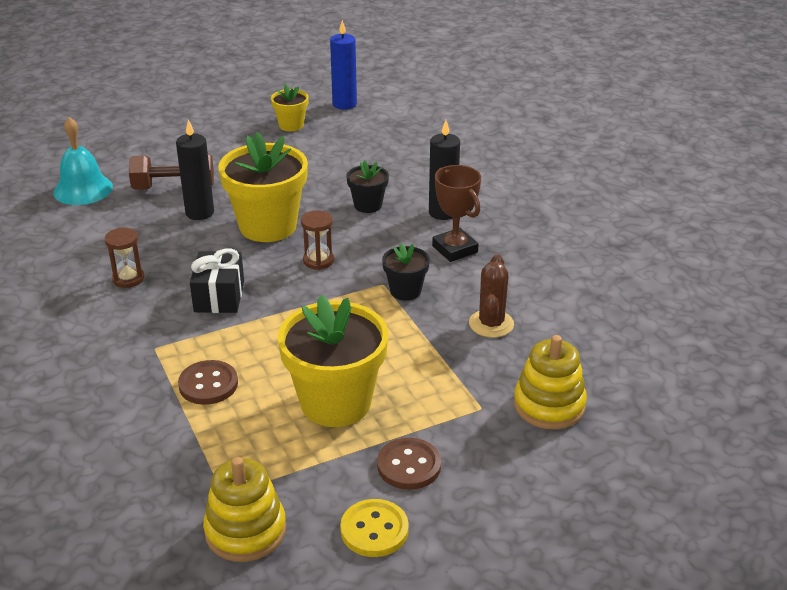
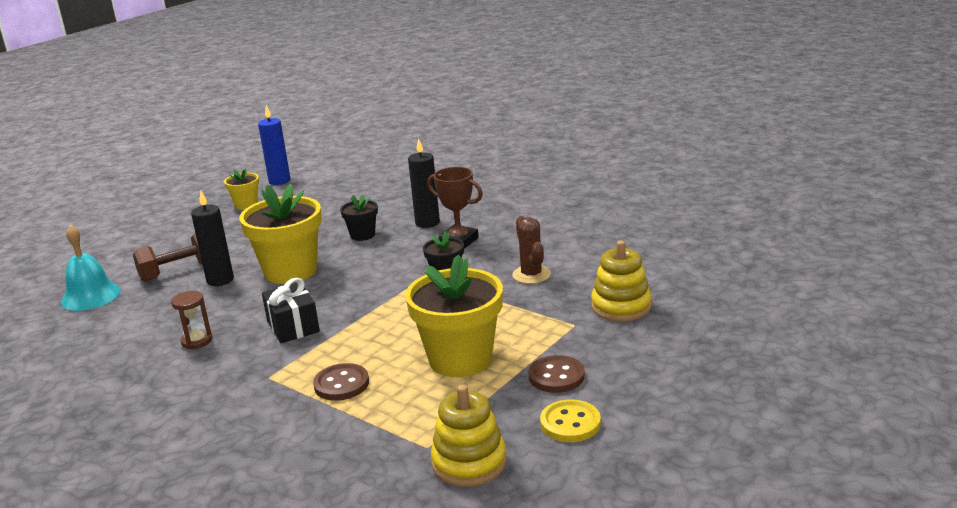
camera: 25 degrees left, 10 degrees down
brown hourglass [301,210,334,270] -> none

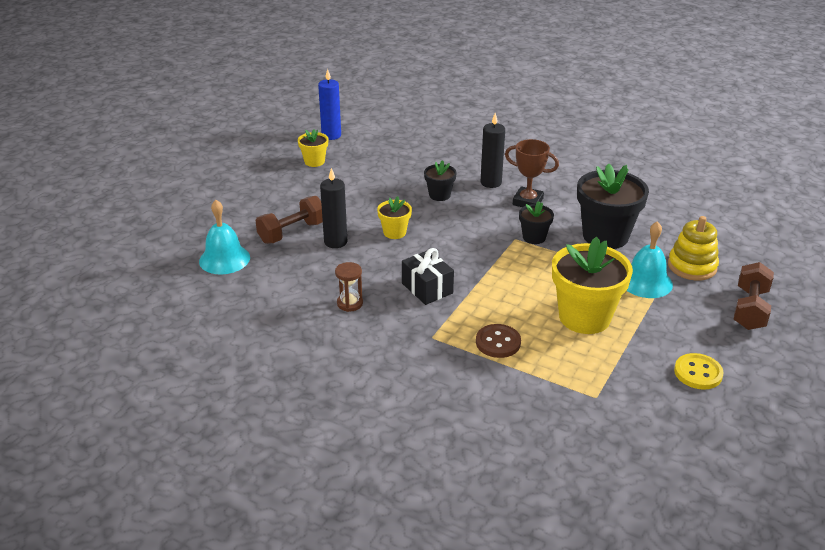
camera: 10 degrees left, 10 degrees up
yellow flower pot [239,184,322,284] -> yellow flower pot [377,196,412,239], size x0.50
yellow stacking toy [431,385,507,487] -> none
brown cactus [512,216,551,284] -> black flower pot [577,163,649,249]
brown button [528,355,585,393] -> none
none -> turquoise bell [626,221,673,298]
none -> brown dumbbell [733,262,774,330]

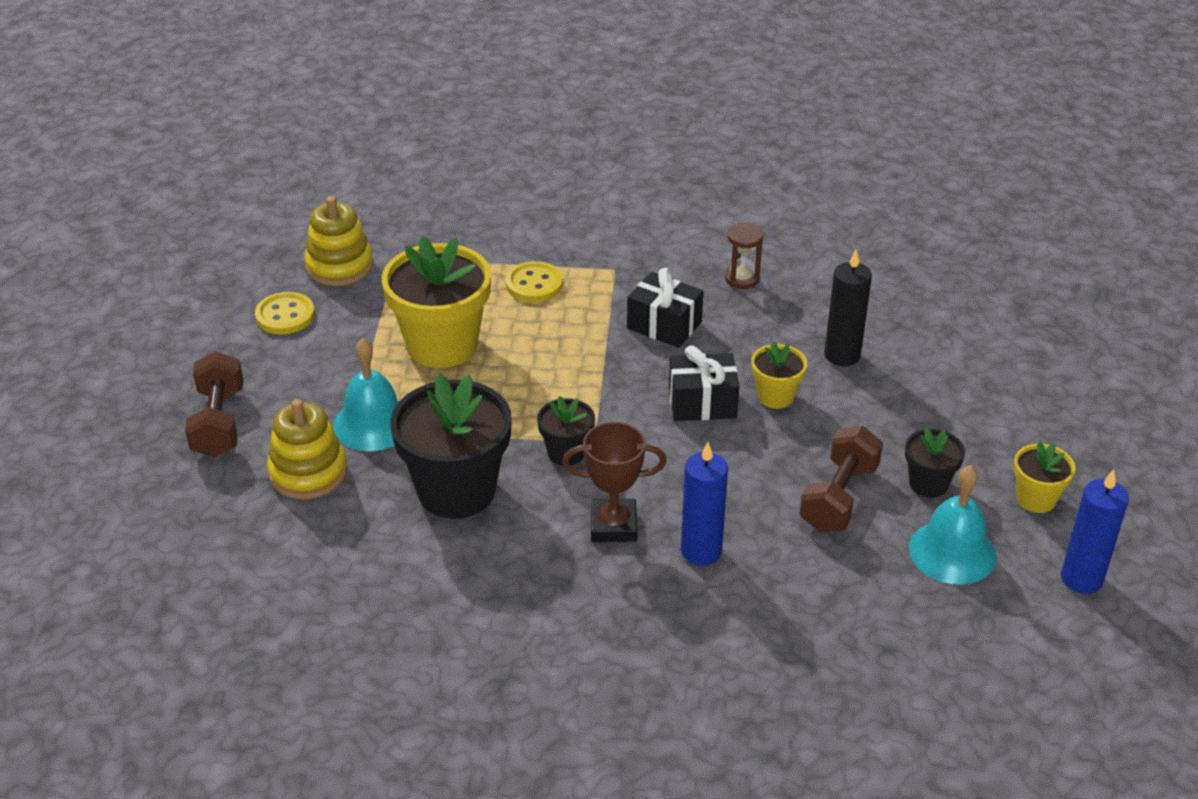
camera: 155 degrees right, 5 degrees up
turquoise bell [199,200,250,274] -> turquoise bell moved to [909,465,997,585]
brown dumbbell [255,196,323,244] -> brown dumbbell moved to [799,426,883,532]
black flower pot [424,160,457,201] -> black flower pot moved to [905,427,965,498]
brown button [476,324,521,358] -> yellow button [506,261,563,302]
black candle [481,113,505,188] -> blue candle [681,442,728,565]
none -> yellow stacking toy [304,196,373,286]
none -> black gift [669,345,739,421]

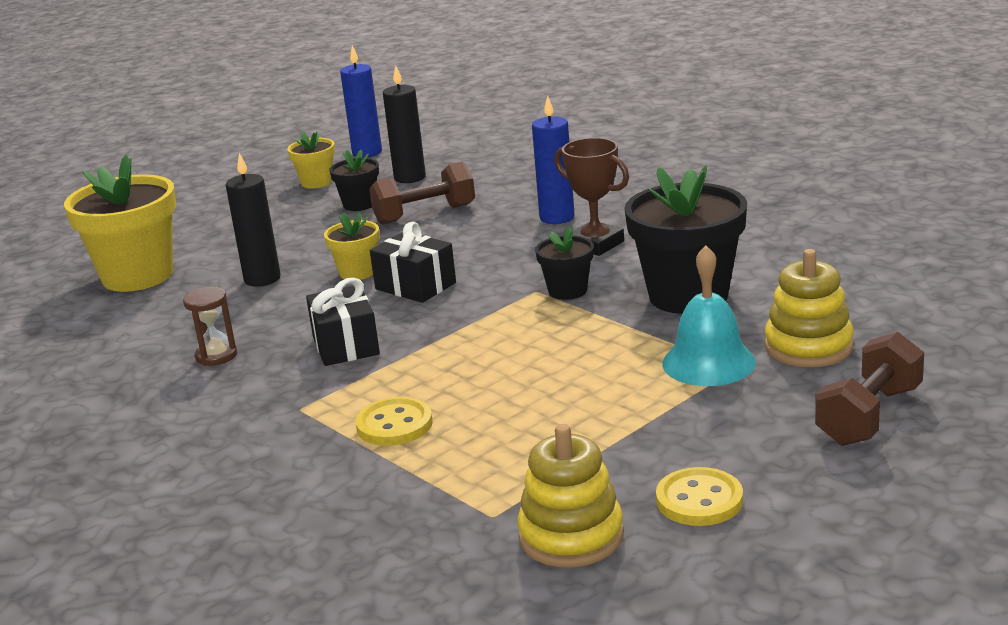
camera: 135 degrees left, 15 degrees down
yellow flower pot [382,236,491,368] -> yellow flower pot moved to [64,155,176,292]
turquoise bell [909,465,997,585] -> black candle [383,66,426,183]

